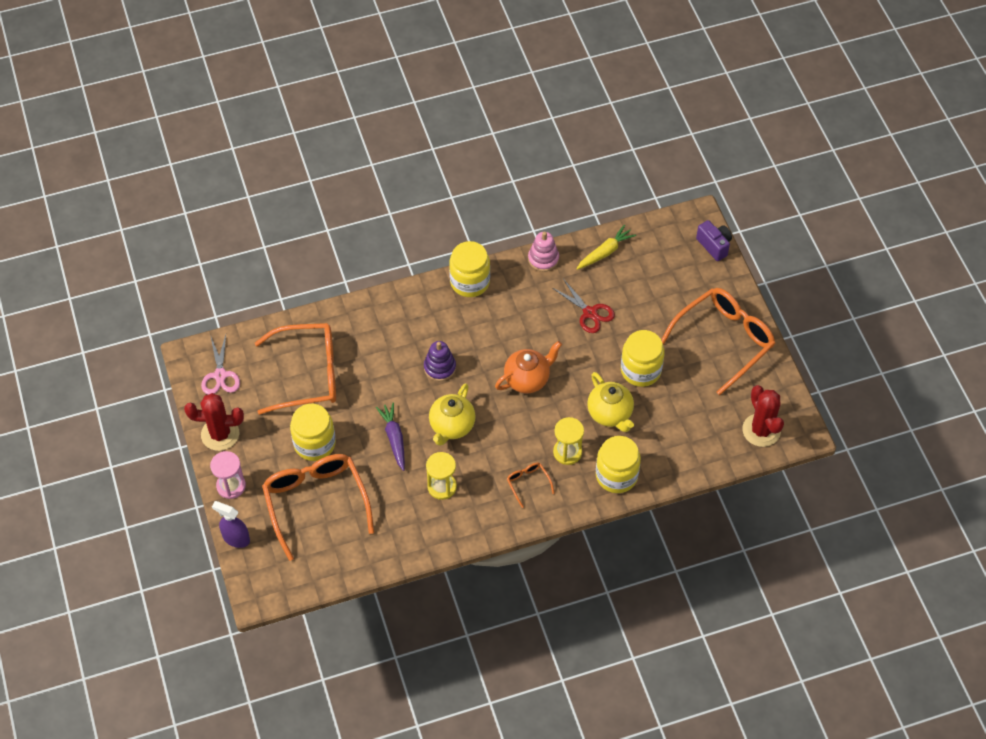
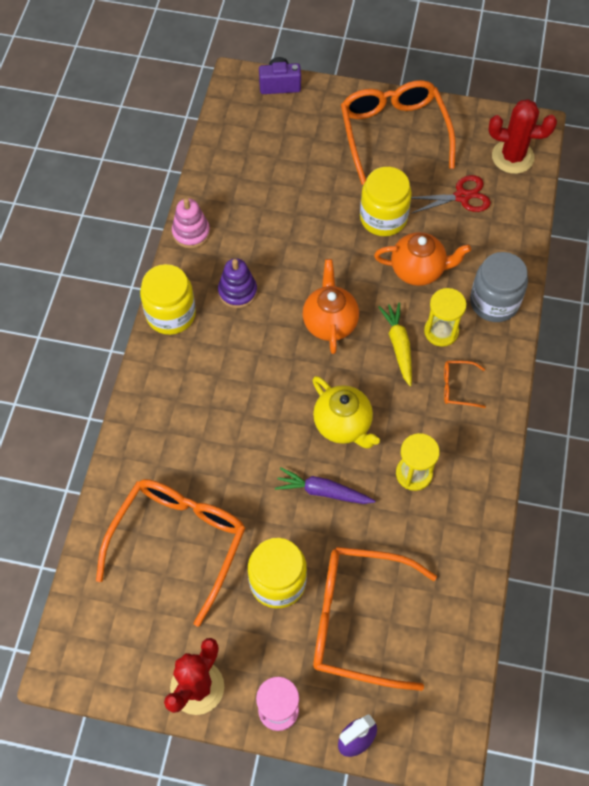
camera: 60 degrees left, 5 degrees up
pink scissors [201,335,240,395] -> none
purple stacking toy [424,341,456,381] -> purple stacking toy moved to [218,258,257,308]
red scissors [552,280,615,333] -> red scissors moved to [411,175,491,214]
yellow carrot [576,225,636,270] -> yellow carrot moved to [378,303,412,386]
yellow teapot [587,372,634,432] -> orange teapot [374,232,471,286]
yellow jar [596,436,641,493] -> grey jar [470,252,528,322]

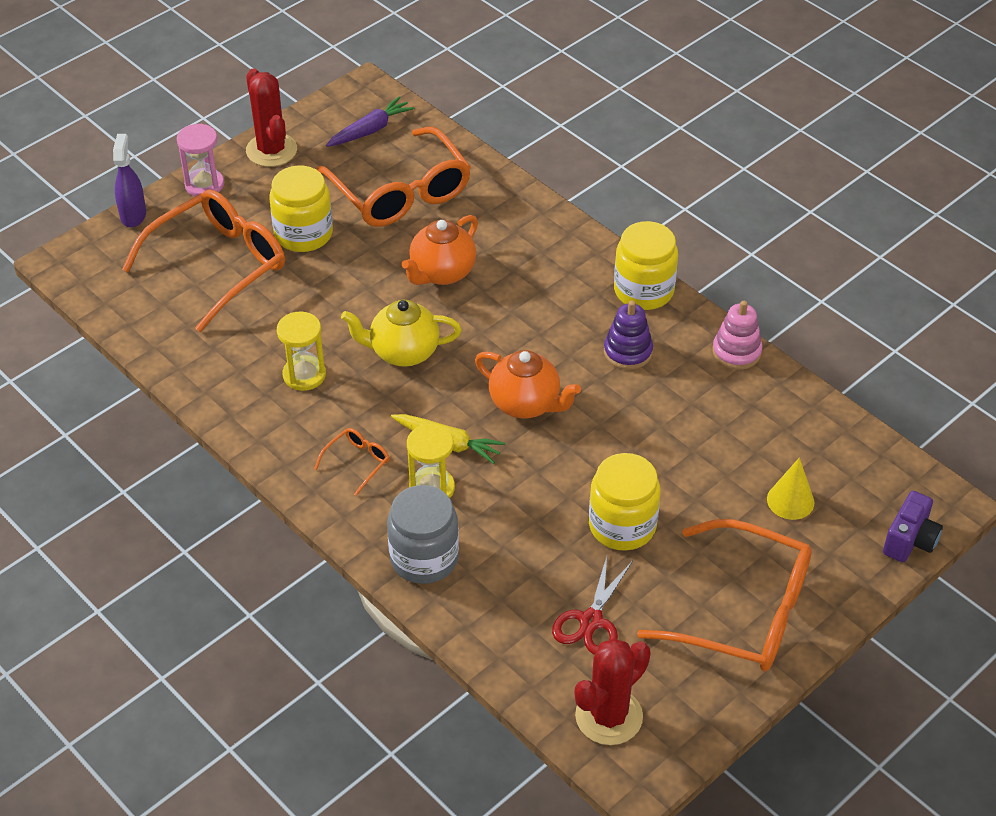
camera: 125 degrees right, 15 degrees down
purple carrot [275,467,375,504] -> purple carrot moved to [326,96,415,147]
orange teapot [374,232,471,286] -> orange teapot moved to [402,215,478,285]
none -> yellow cone [767,457,814,520]

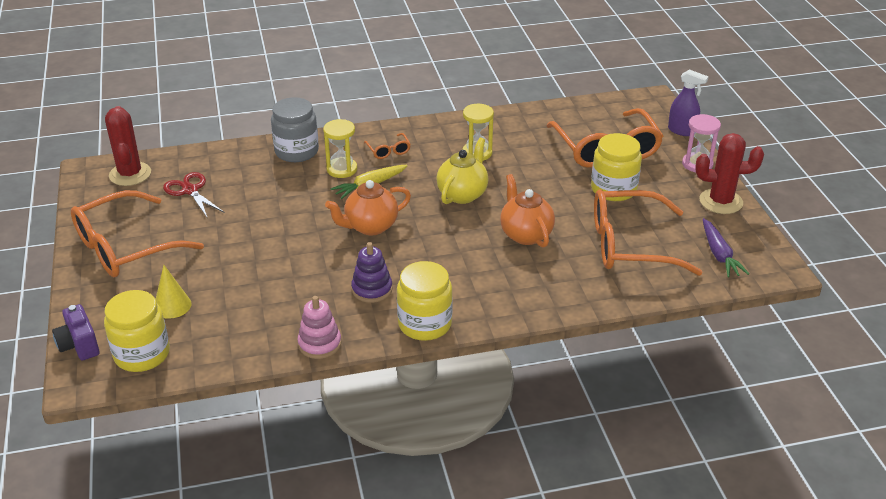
camera: 120 degrees right, 10 degrees down
yellow jar [589,453,660,551] -> yellow jar moved to [104,290,170,372]

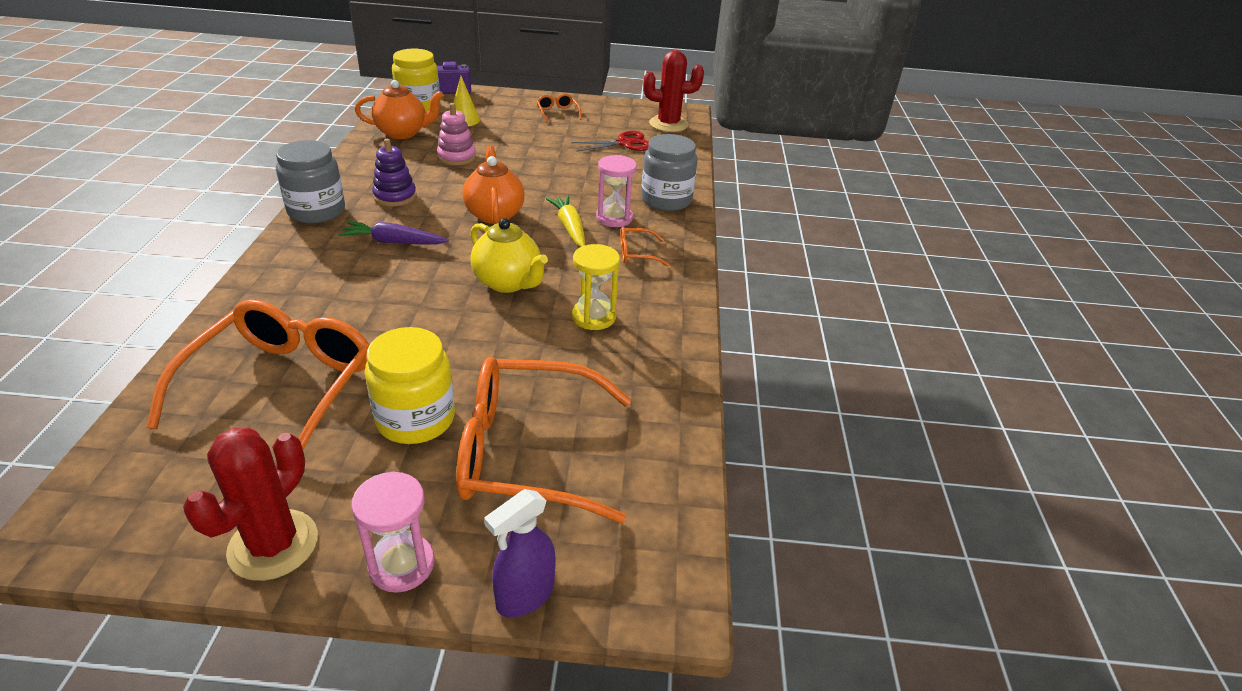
camera: 105 degrees right, 0 degrees up
orange glasses [71,190,204,277] -> orange glasses [537,93,582,123], size x0.42
pink stacking toy [298,296,341,359] -> pink stacking toy moved to [437,103,476,165]
yellow hourglass [323,119,357,178] -> pink hourglass [596,155,637,227]
yellow jar [397,261,453,341] -> grey jar [276,140,345,223]
orange teapot [500,174,555,247] -> orange teapot moved to [355,80,444,139]
purple carrot [703,218,749,277] -> purple carrot moved to [338,222,449,245]

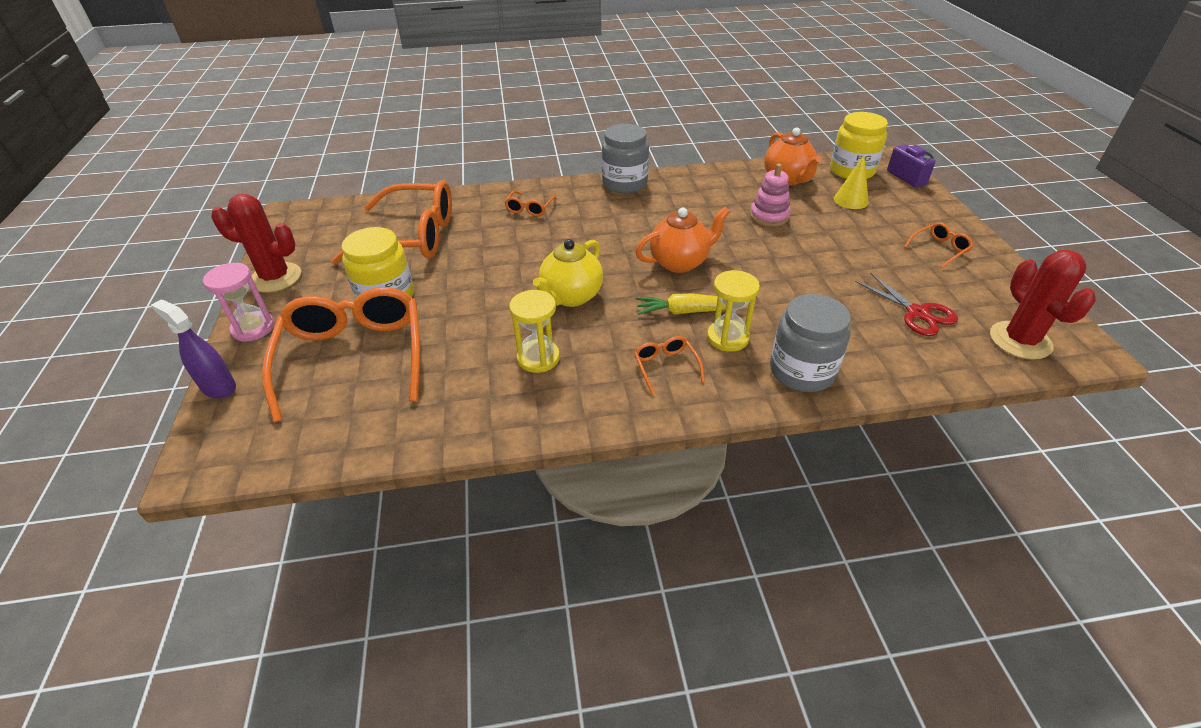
camera: 80 degrees right, 5 degrees up
purple carrot [338,222,449,245] -> none
purple stacking toy [372,139,416,207] -> none
yellow carrot [546,195,585,247] -> yellow carrot turned 150 degrees counterclockwise [636,293,726,315]
pink hourglass [596,155,637,227] -> yellow hourglass [707,270,760,352]
none -> orange glasses [505,190,557,216]

